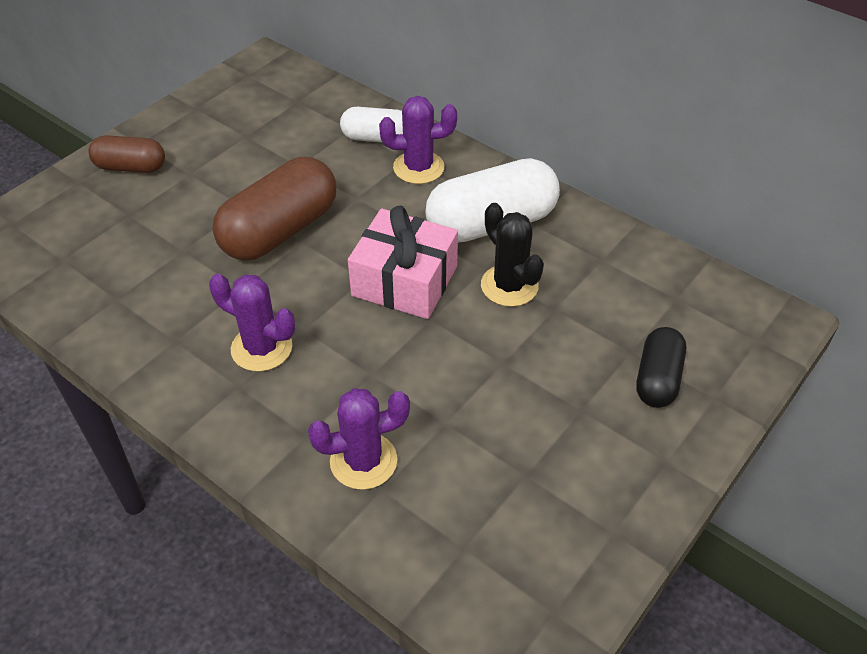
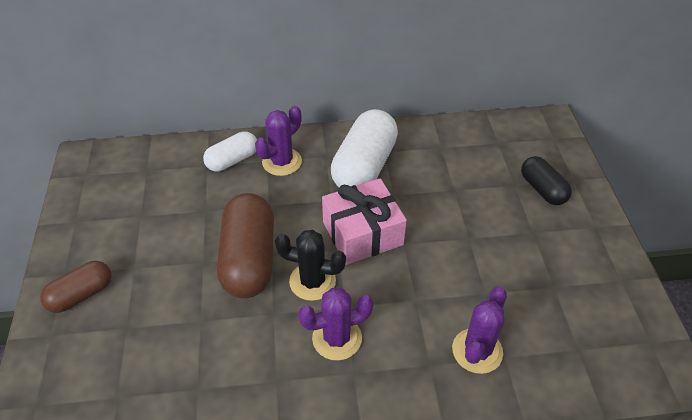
camera: 45 degrees left, 0 degrees up
black cactus [481,203,544,307] -> black cactus moved to [275,230,346,301]

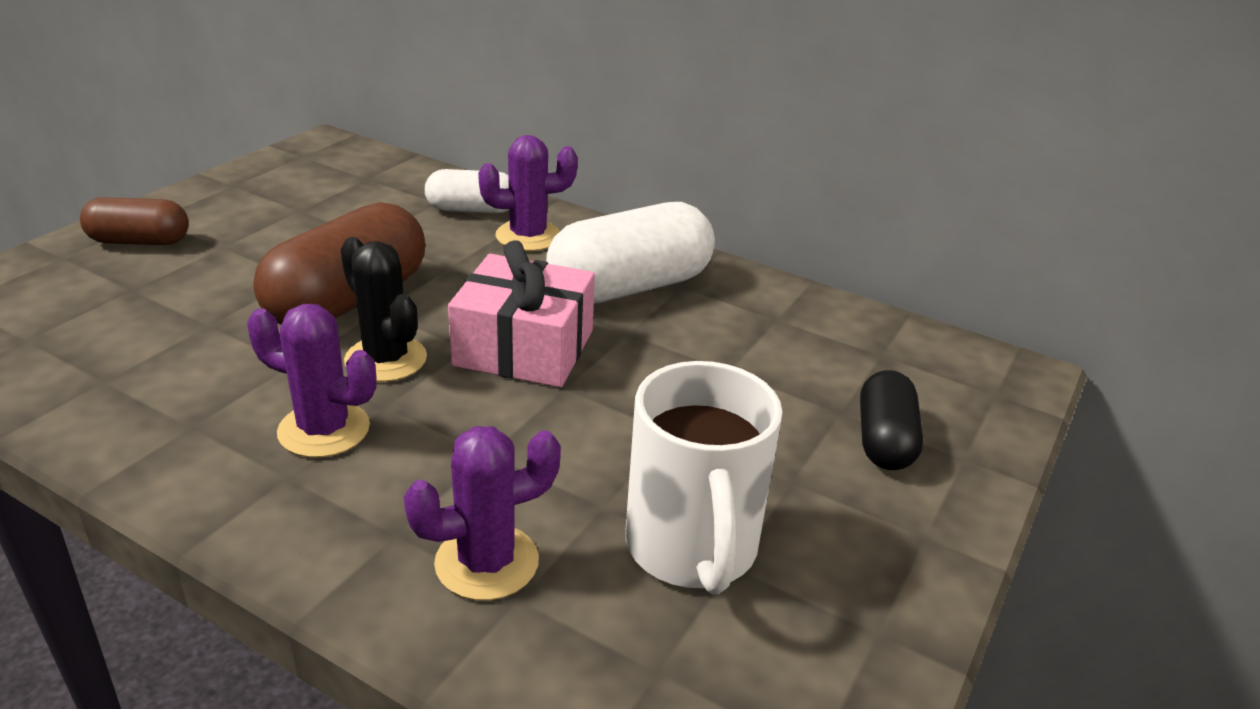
camera: 35 degrees right, 15 degrees down
none -> white mug [626,361,783,594]

